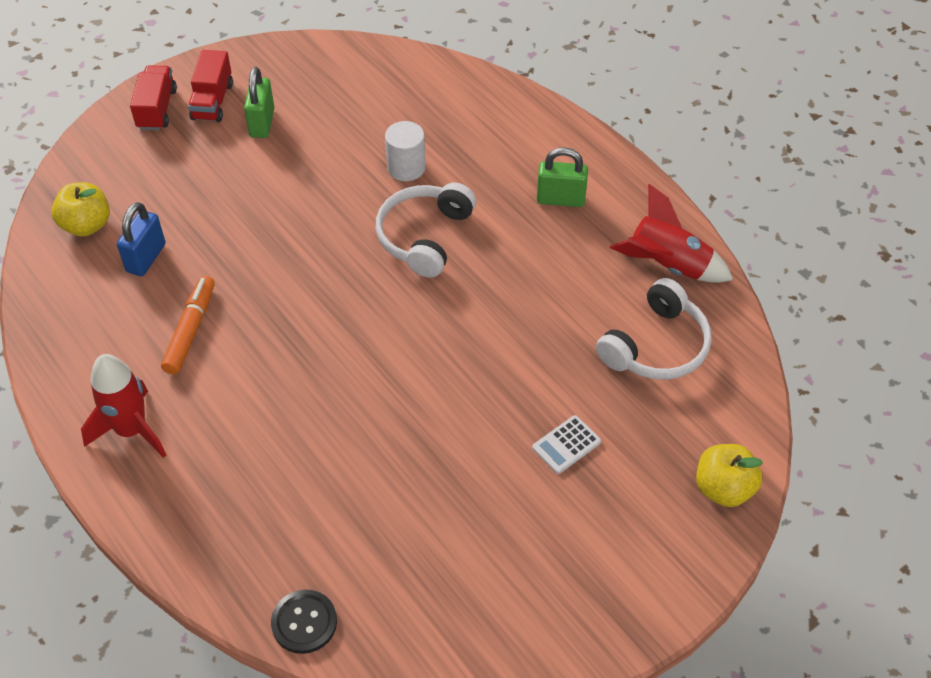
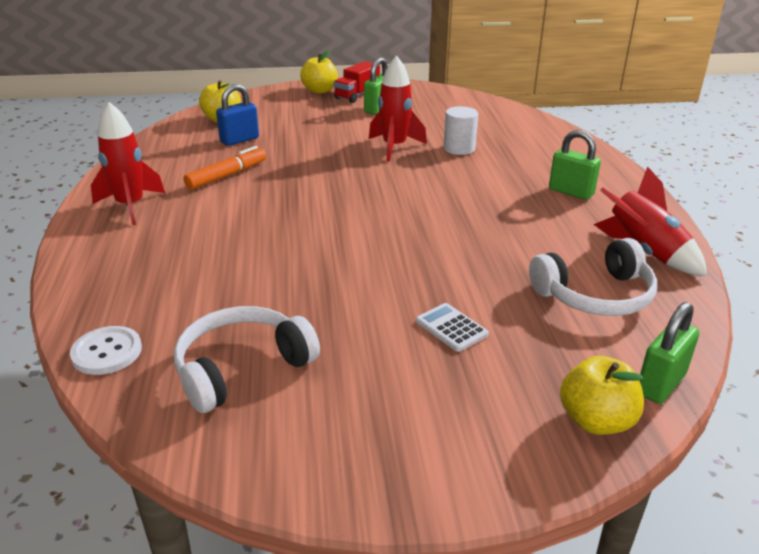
camera: 30 degrees right, 20 degrees down
red truck [130,65,177,130] -> yellow apple [300,50,338,94]
black button [271,589,337,654] -> white button [70,326,142,375]
white headphones [376,183,476,278] -> white headphones moved to [174,306,320,413]
white calculator [532,415,601,474] -> white calculator turned 60 degrees clockwise [416,303,489,352]
none -> red rocket [369,55,427,162]
none -> green padlock [640,302,699,404]

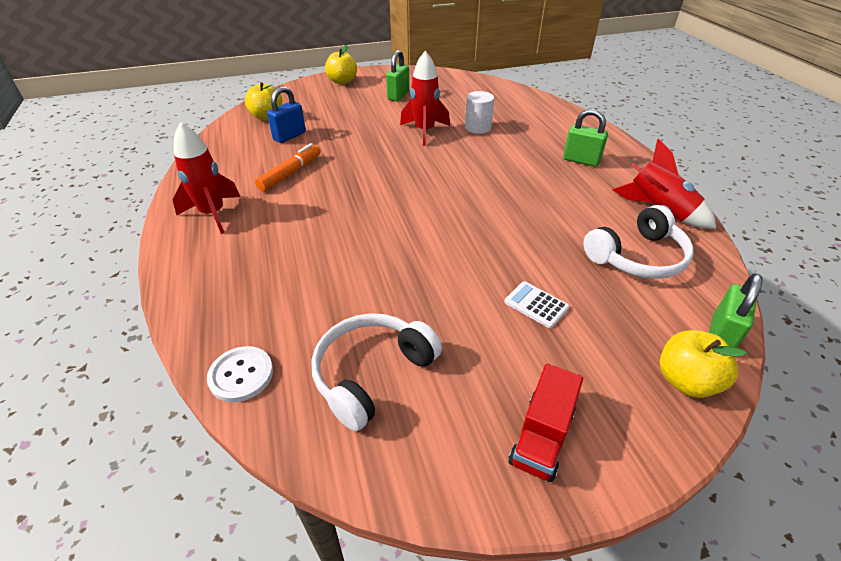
camera: 10 degrees left, 10 degrees up
red truck [334,61,380,103] -> red truck moved to [509,364,583,482]

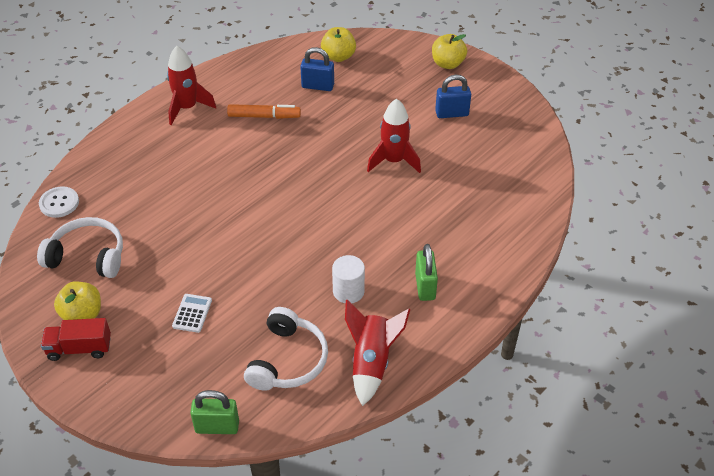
camera: 60 degrees right, 5 degrees up
green padlock [386,50,409,101] -> blue padlock [435,75,471,118]
white cylinder [465,91,494,134] -> white cylinder moved to [332,255,365,303]
white headphones [583,205,694,279] -> white headphones turned 105 degrees counterclockwise [244,307,328,391]
yellow apple [660,330,747,398] -> yellow apple moved to [54,281,101,320]

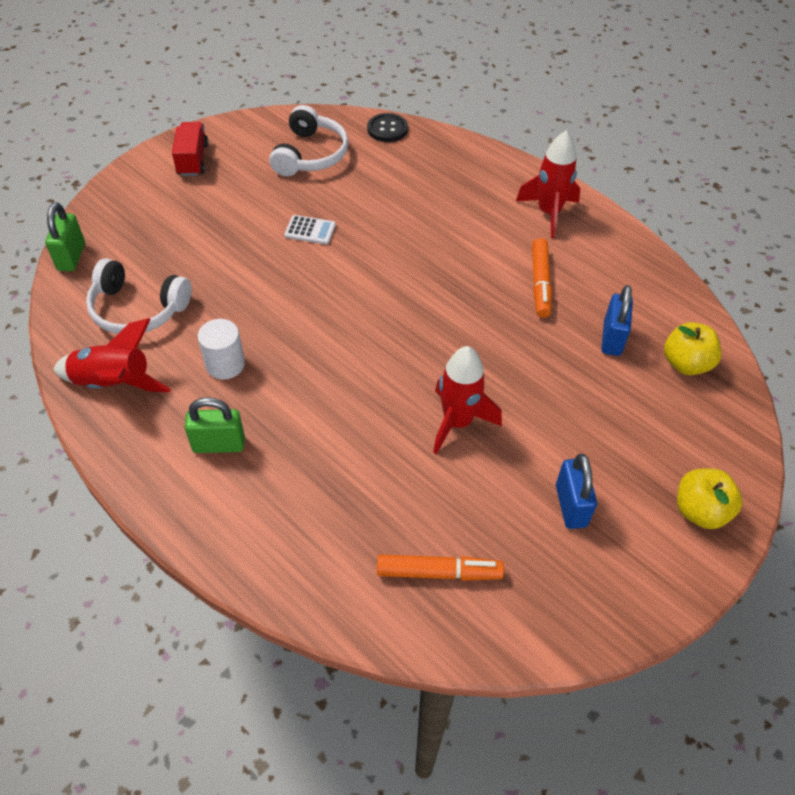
camera: 90 degrees right, 5 degrees up
white button [39,186,79,218] -> black button [367,113,408,142]
yellow apple [54,281,101,320] -> none
white calculator [172,294,212,333] -> white calculator moved to [284,215,336,245]
none -> orange marker [377,555,504,581]

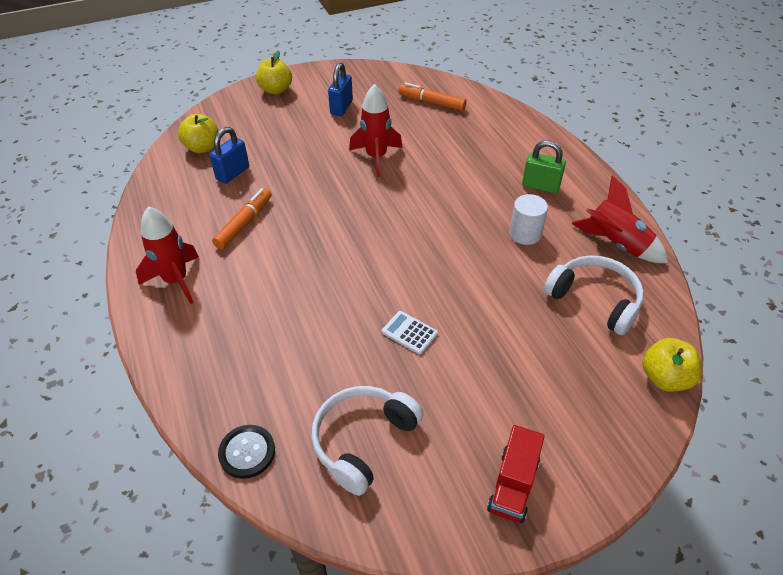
camera: 155 degrees left, 5 degrees down
green padlock [45,202,85,271] -> yellow apple [643,338,702,392]

